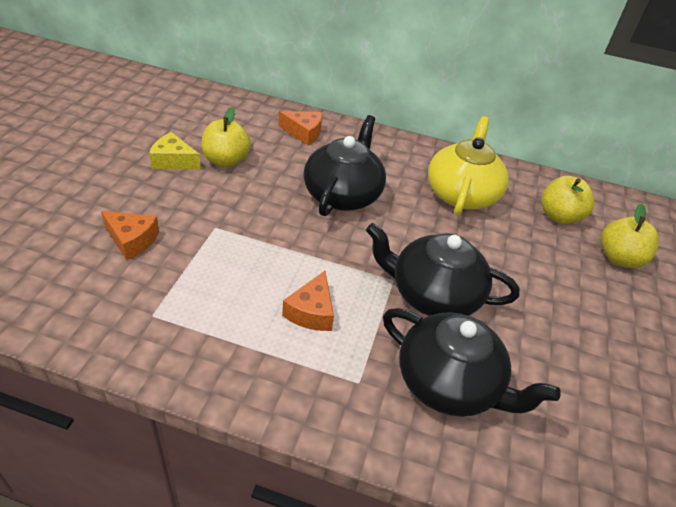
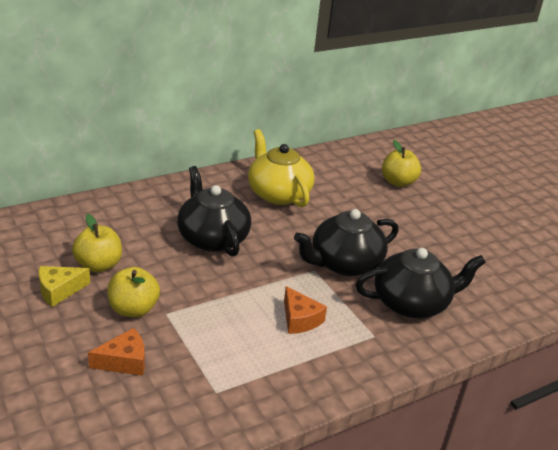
camera: 45 degrees left, 10 degrees down
orange cheese [279,111,322,145] -> none
yellow apple [541,176,594,224] -> yellow apple moved to [107,267,160,317]

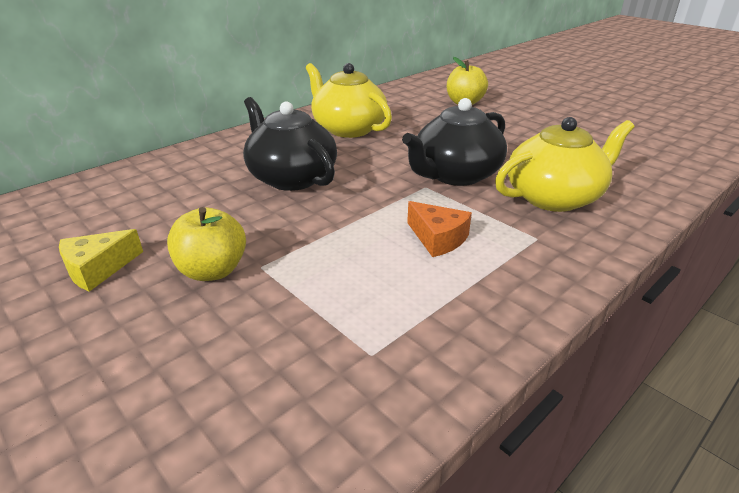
camera: 10 degrees left, 0 degrees up
yellow apple [72,214,122,273] -> none
orange cheese [88,328,145,376] -> none
black teapot [356,248,486,318] -> yellow teapot [495,117,634,212]

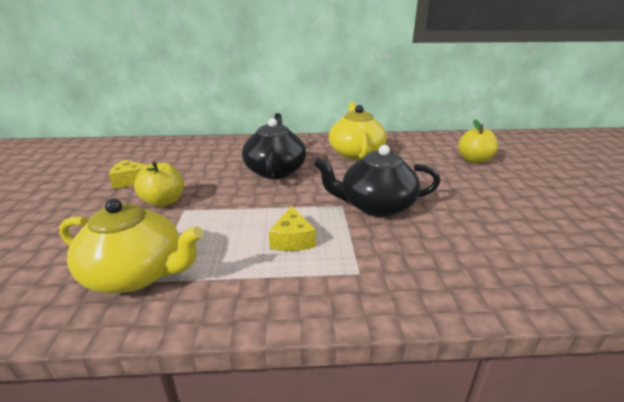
camera: 40 degrees right, 5 degrees down
orange cheese [407,201,472,257] -> yellow cheese [269,206,316,251]
yellow teapot [495,117,634,212] -> yellow teapot moved to [59,199,203,293]

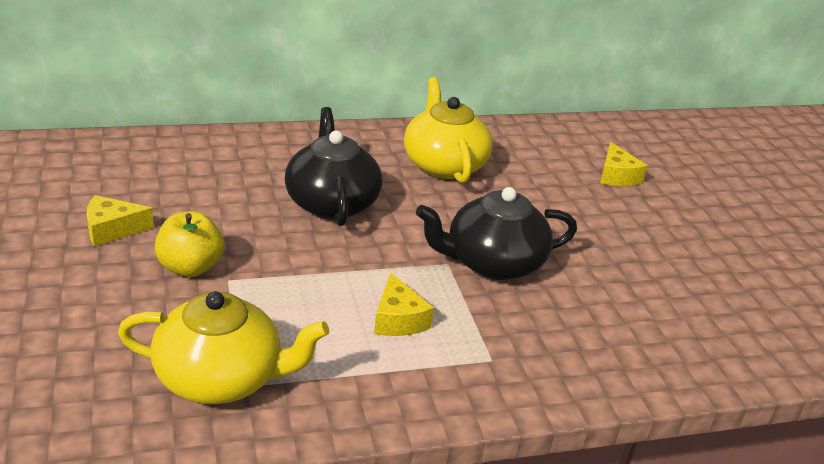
camera: 15 degrees left, 5 degrees up
yellow apple [458,119,498,163] -> yellow cheese [600,142,647,186]

